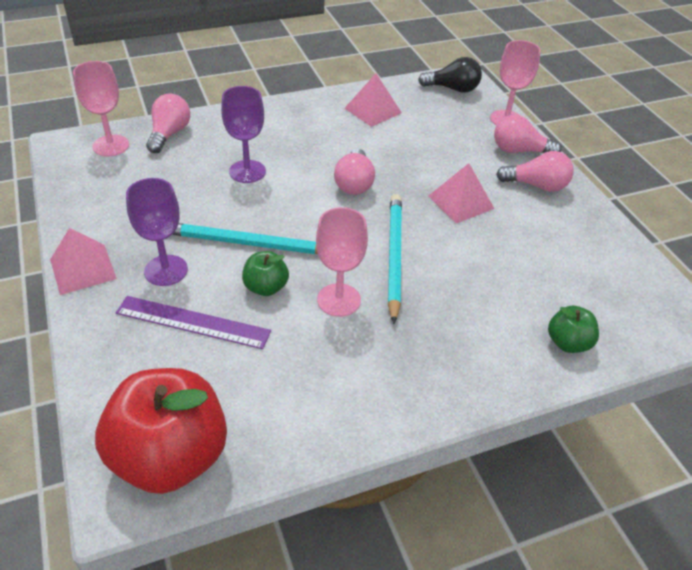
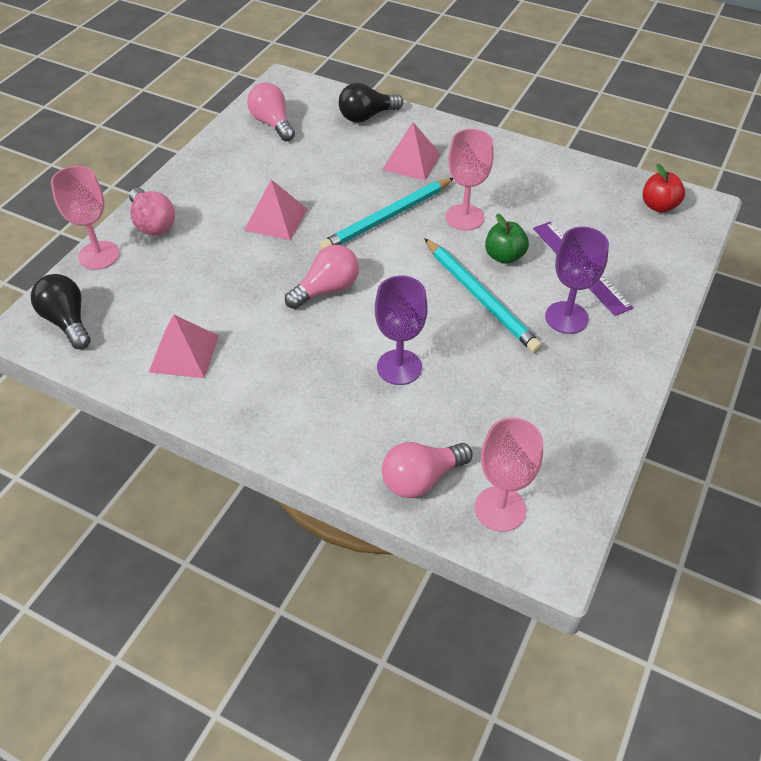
camera: 130 degrees left, 5 degrees up
pink pyramid [50,228,117,295] -> pink pyramid moved to [382,122,441,181]
red apple [95,368,227,494] -> red apple [643,164,685,213], size x0.47
pink light bulb [496,151,574,192] -> pink light bulb moved to [247,83,295,142]
green apple [548,306,599,353] -> black light bulb [339,83,403,123]

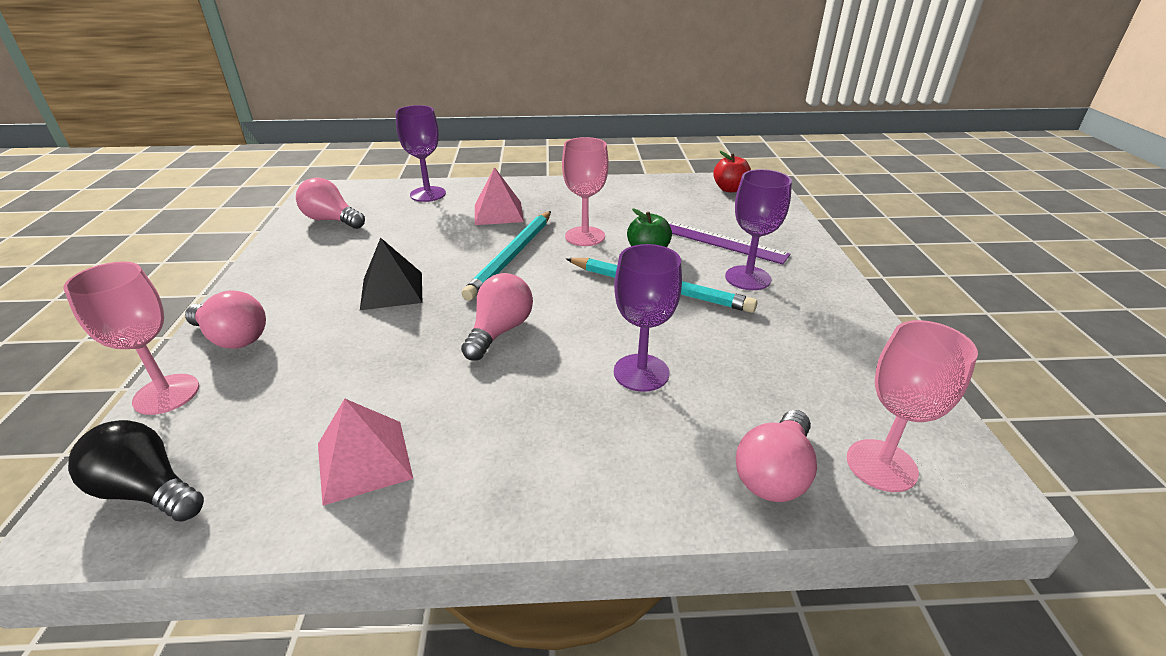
camera: 30 degrees left, 15 degrees down
pink pyramid [244,179,307,240] -> black pyramid [360,238,422,310]
black light bulb [339,83,403,123] -> purple goblet [395,105,446,202]

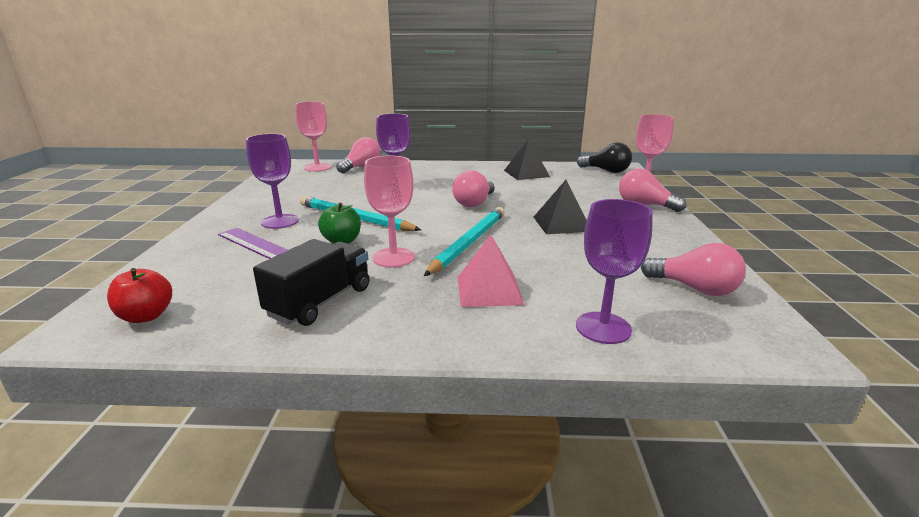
camera: 175 degrees left, 10 degrees down
pink pyramid [318,398,413,506] -> black pyramid [504,139,550,180]
none -> black truck [253,239,370,326]

